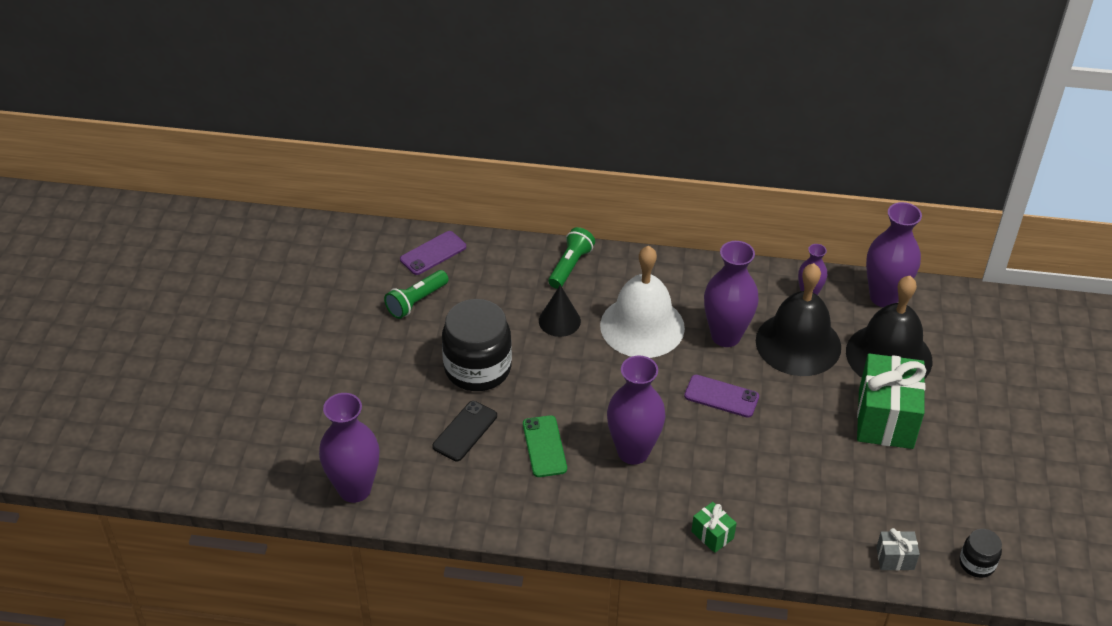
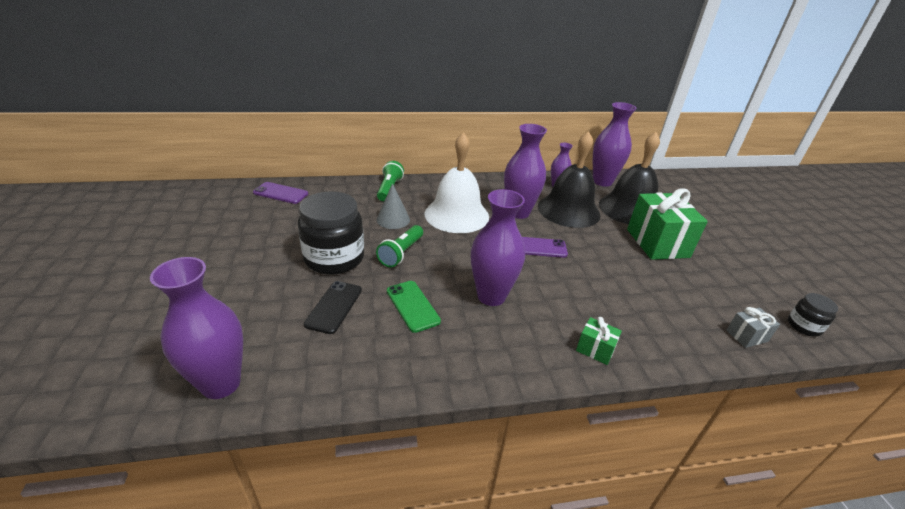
camera: 20 degrees left, 10 degrees down
green flashlight [384,270,449,319] -> green flashlight moved to [376,225,423,267]
purple phone [400,231,466,275] -> purple phone turned 75 degrees clockwise [253,182,308,204]
black cone [539,285,581,337] -> grey cone [376,183,410,229]

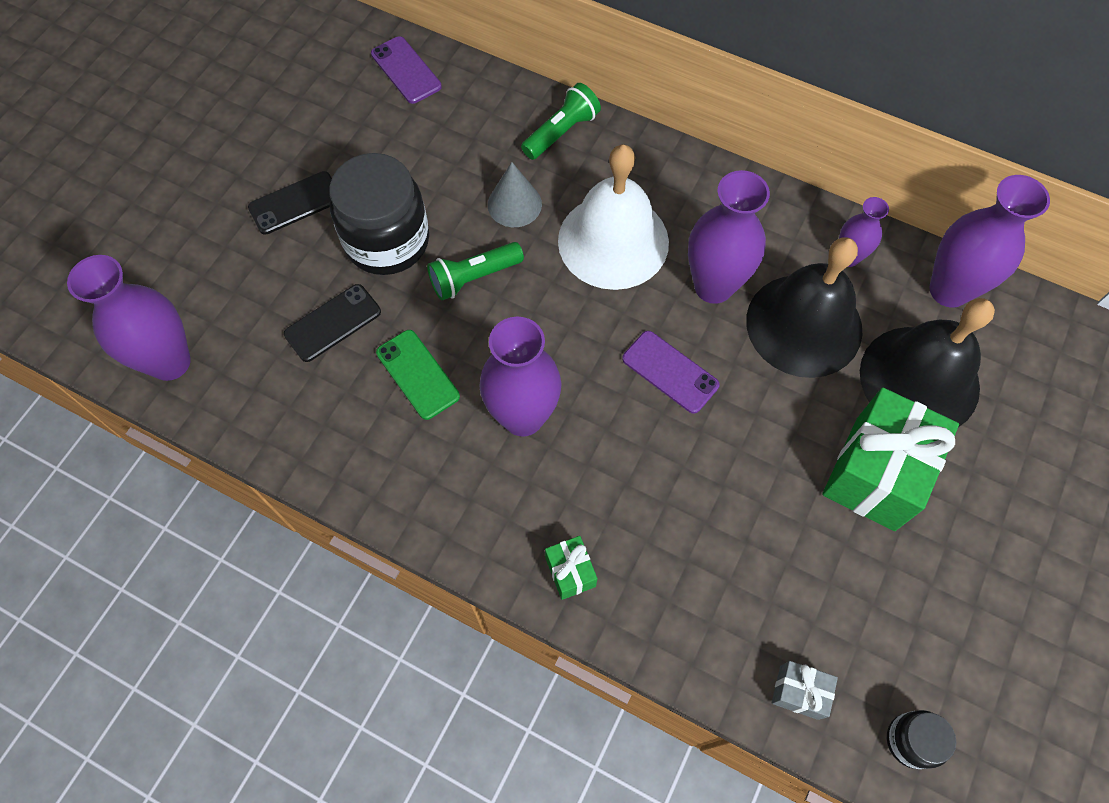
camera: 40 degrees right, 30 degrees up
green phone [387,281,441,333] -> green phone turned 45 degrees counterclockwise [376,330,460,420]
none -> black phone [248,171,332,235]

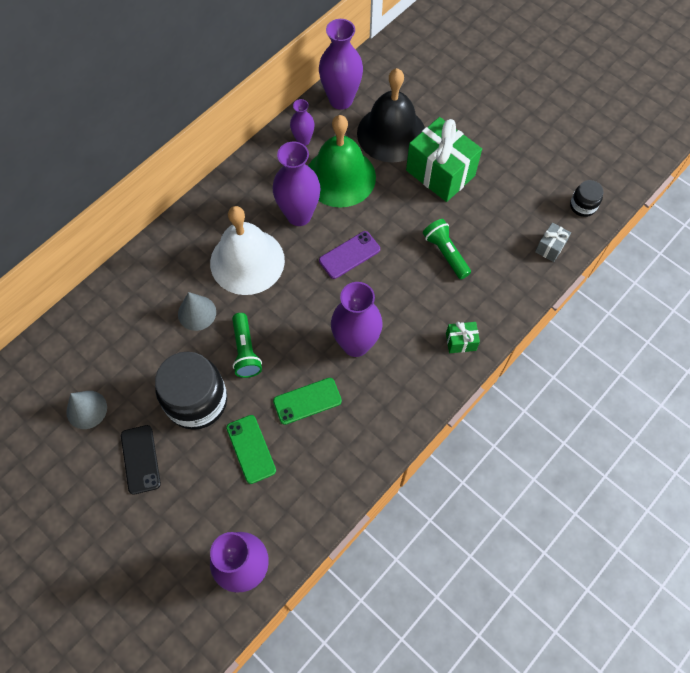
camera: 75 degrees left, 0 degrees up
black phone [284,284,381,362] -> green phone [226,415,276,484]
purple phone [371,36,442,104] -> none
green flashlight [521,83,601,160] -> green flashlight moved to [423,219,471,279]
black bell [746,237,862,378] -> green bell [308,115,376,208]
none -> grey cone [66,391,107,429]

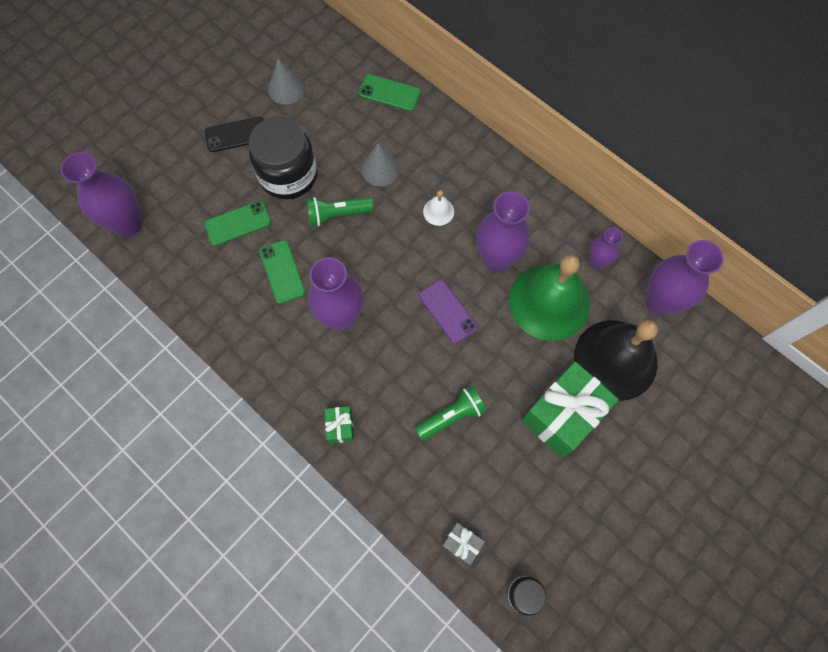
camera: 90 degrees right, 5 degrees up
white bell [210,206,285,295] -> white bell [423,190,454,226], size x0.40
none -> green phone [359,74,421,111]

